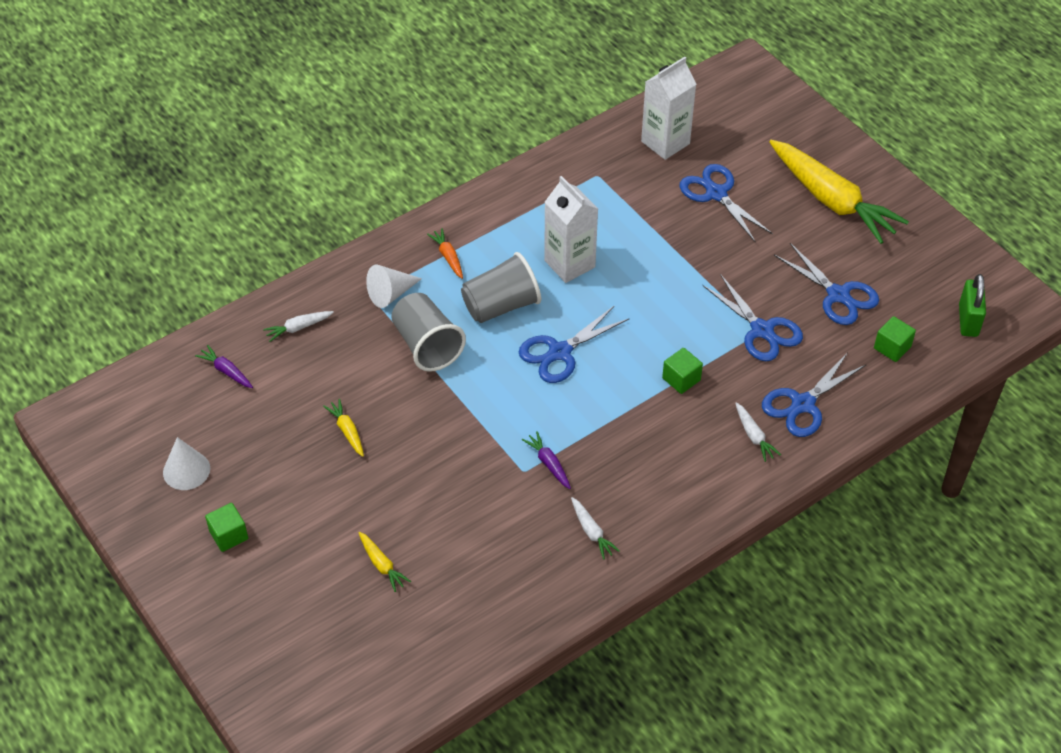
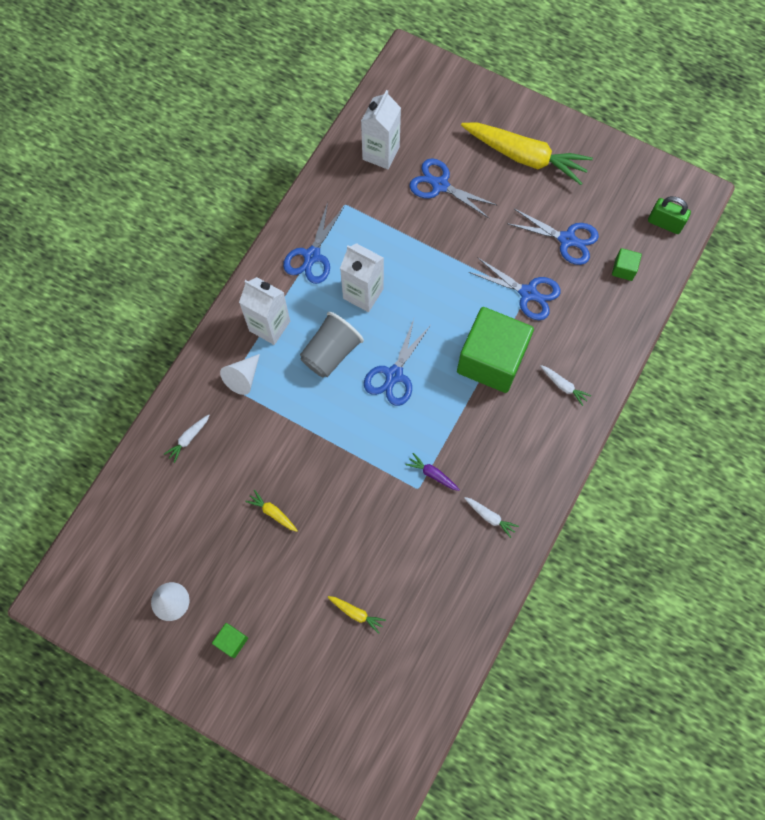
camera: 25 degrees left, 20 degrees up
purple carrot [195,345,253,388] -> none
grey cup [391,293,466,372] -> none
orange carrot [427,228,463,279] -> white carton [239,277,290,345]
green cube [662,348,703,394] -> green cube [457,307,534,393], size x2.49
blue scissors [762,352,867,437] -> blue scissors moved to [283,202,344,284]
green padlock [959,274,986,337] -> green padlock turned 45 degrees counterclockwise [648,196,691,234]

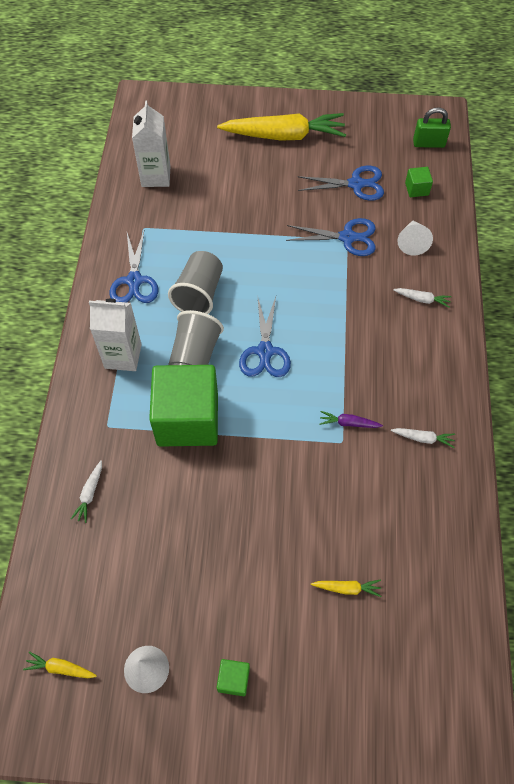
camera: 25 degrees left, 10 degrees down
white cone [220,354,260,395] -> white cone moved to [397,220,433,256]
yellow carrot [245,490,298,532] -> yellow carrot moved to [23,651,97,678]
white carton [340,243,384,312] -> grey cup [168,251,223,314]
blue scissors [409,158,498,218] -> none
green cube [457,307,534,393] -> green cube moved to [149,365,218,447]

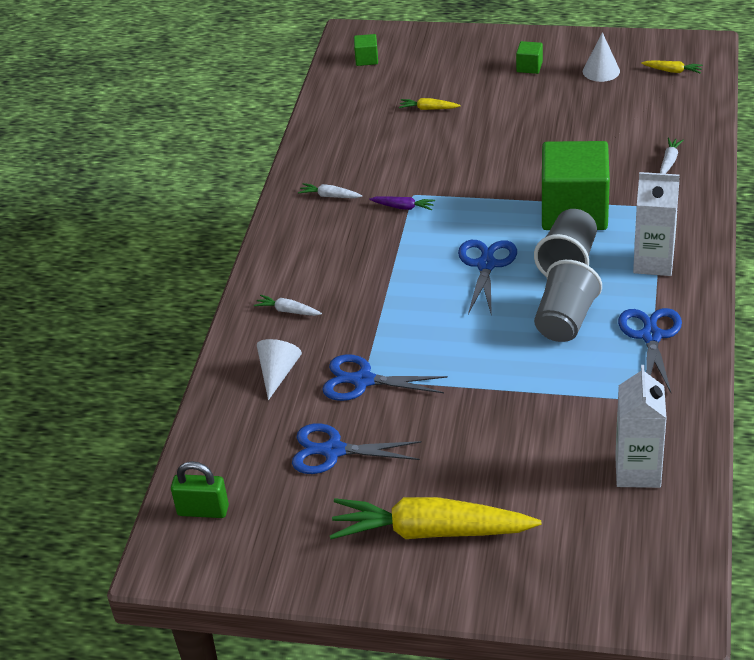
camera: 170 degrees left, 20 degrees down
green cube [405,167,433,197] -> green cube moved to [354,34,378,66]

